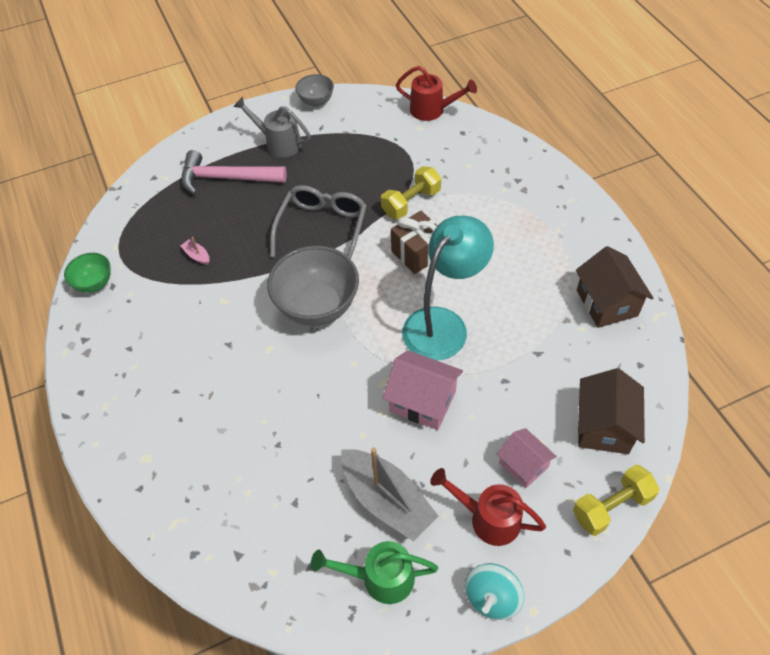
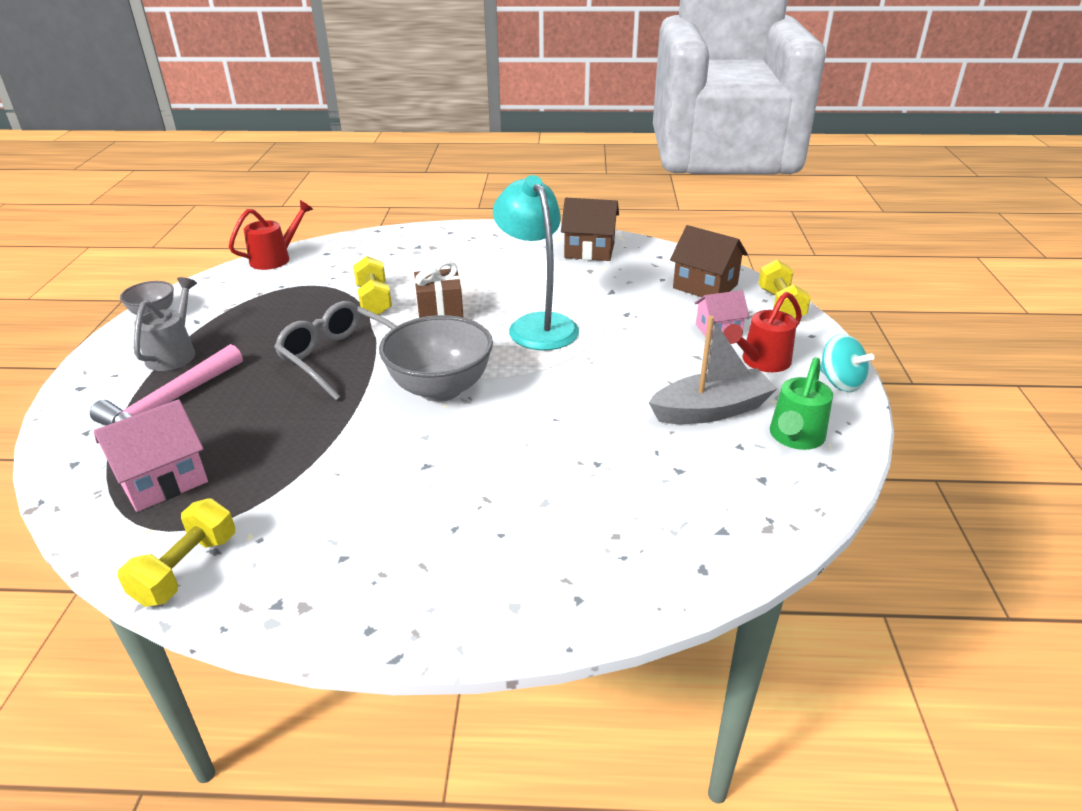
camera: 65 degrees left, 20 degrees down
green bowl [64,253,111,293] -> yellow dumbbell [117,498,235,607]
pink boat [181,237,210,265] -> none
grey watering can [233,96,311,158] -> grey watering can turned 135 degrees clockwise [134,277,197,371]
pink house [383,350,463,430] -> pink house moved to [94,399,208,512]

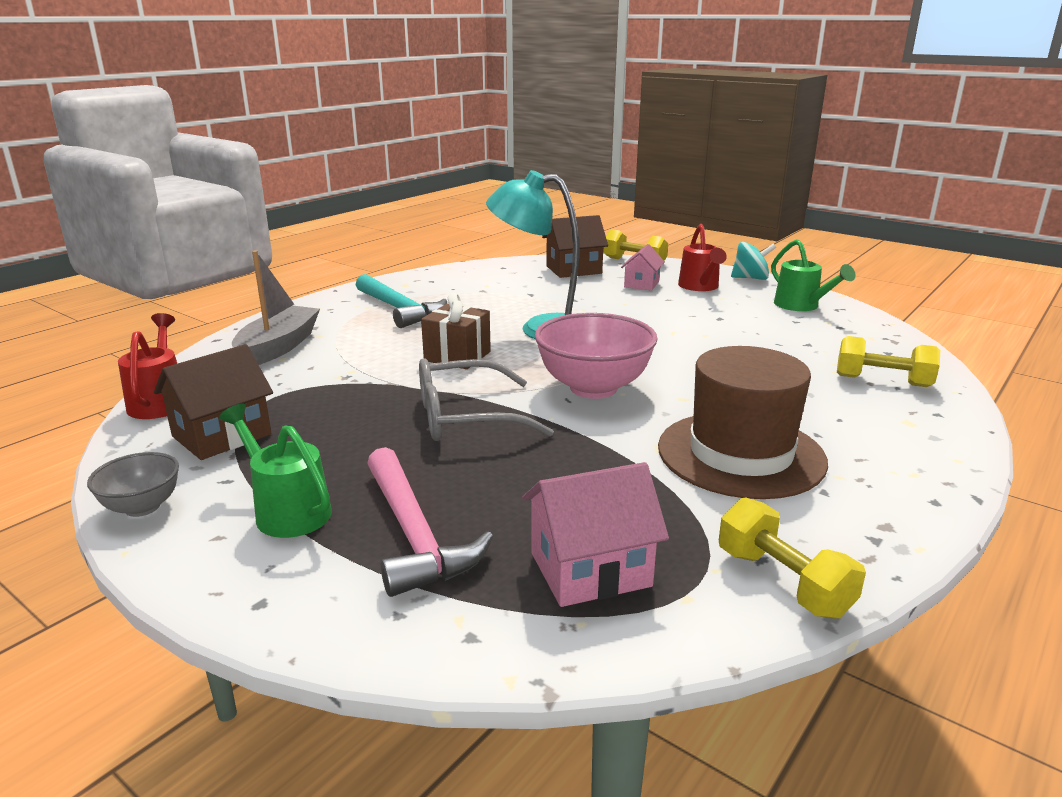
camera: 55 degrees left, 10 degrees down
pink house [94,399,208,512] -> pink house turned 75 degrees clockwise [522,462,669,607]
grey watering can [134,277,197,371] -> green watering can [219,404,332,538]
yellow dumbbell [353,256,392,315] -> yellow dumbbell moved to [837,336,940,387]
grey bowl [379,315,493,402] -> pink bowl [535,313,658,399]
brown house [561,198,619,261] -> brown house moved to [154,344,273,460]
grey boat [649,316,778,424] -> grey boat moved to [232,250,320,365]
none -> turquoise hammer [356,274,447,328]
none -> brown hat [658,346,828,499]

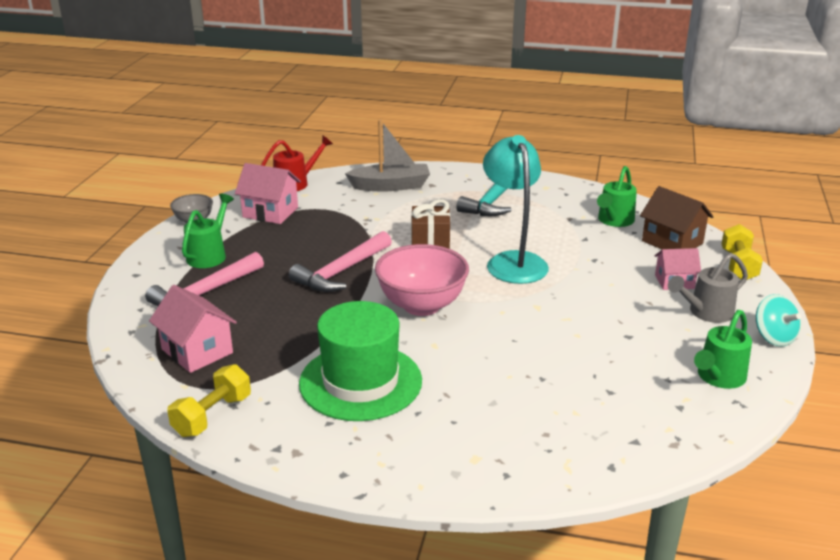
camera: 65 degrees right, 5 degrees up
brown house [154,344,273,460] -> pink house [235,163,301,224]
grey glasses [419,358,554,441] -> pink hammer [289,231,392,292]
brown hat [658,346,828,499] -> green hat [299,301,422,421]
red watering can [678,224,727,291] -> grey watering can [668,253,748,323]
yellow dumbbell [837,336,940,387] -> none
none -> green watering can [597,166,637,227]

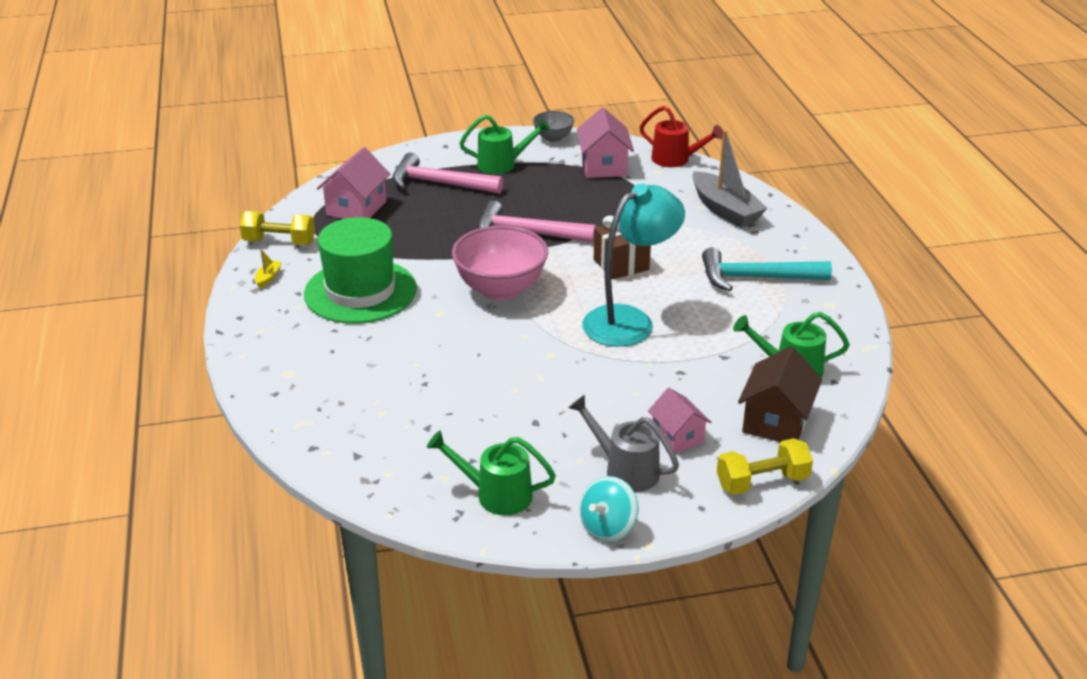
camera: 65 degrees right, 5 degrees up
none -> yellow boat [255,250,282,288]

